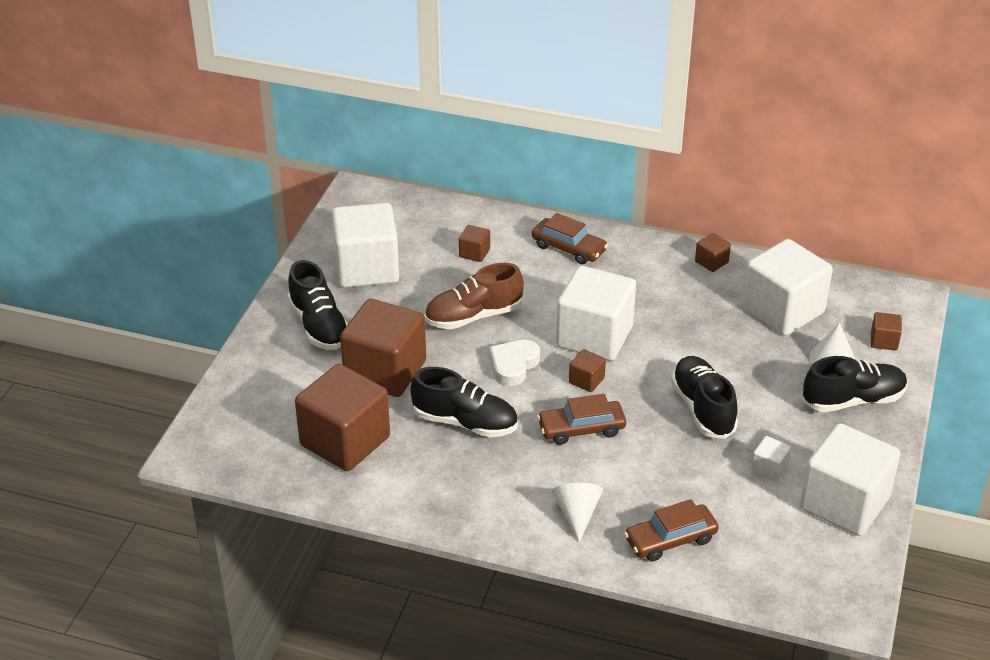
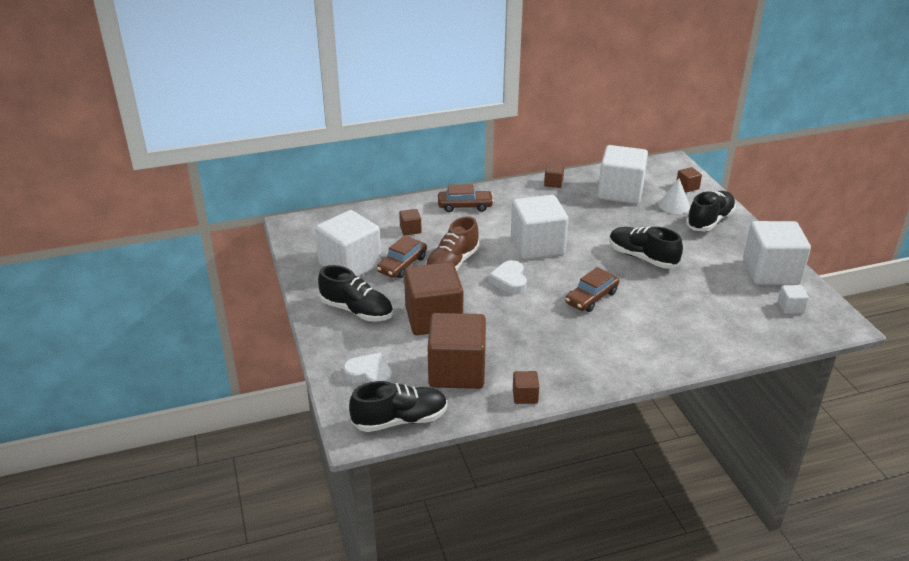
camera: 35 degrees left, 5 degrees down
black shoe [410,367,518,437] -> black shoe moved to [349,381,447,432]
white cone [552,483,603,542] -> none
brown cube [569,349,606,392] -> brown cube moved to [513,371,539,404]
brown car [624,499,719,562] -> brown car moved to [377,235,427,278]
white cube [751,436,791,482] -> white cube moved to [778,285,809,314]
none -> white heart [343,353,392,383]

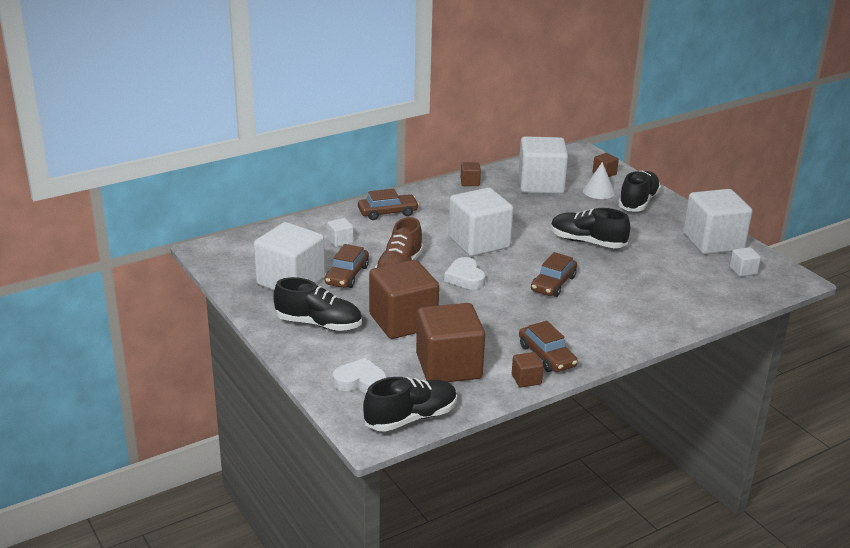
camera: 15 degrees left, 5 degrees down
brown cube [399,209,422,235] -> white cube [327,218,354,247]
none -> brown car [519,321,578,372]

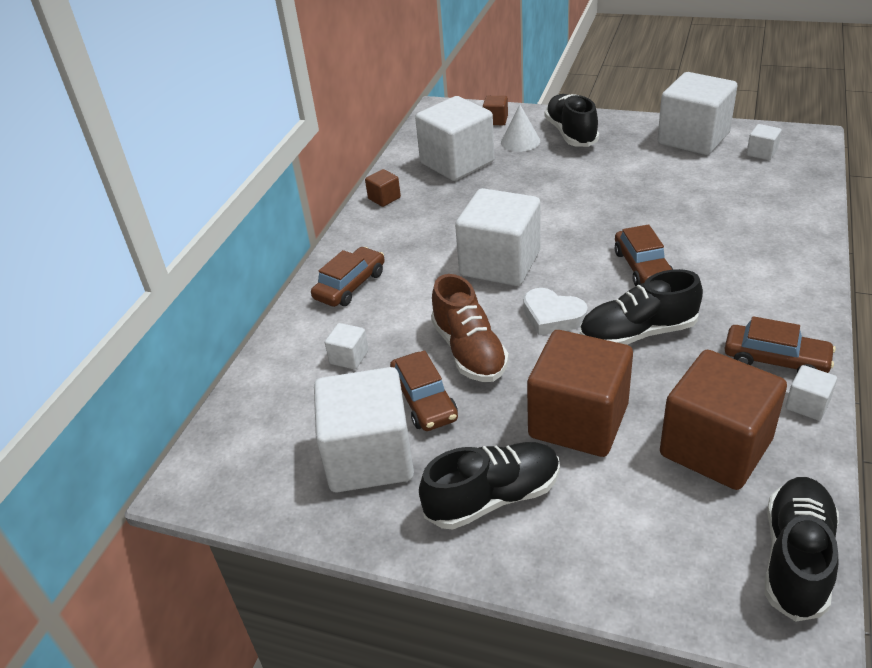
camera: 35 degrees left, 10 degrees up
white heart [333,358,387,393] -> none
brown cube [512,352,544,388] -> white cube [786,365,837,420]
black shoe [551,208,630,248] -> black shoe moved to [580,269,703,345]

